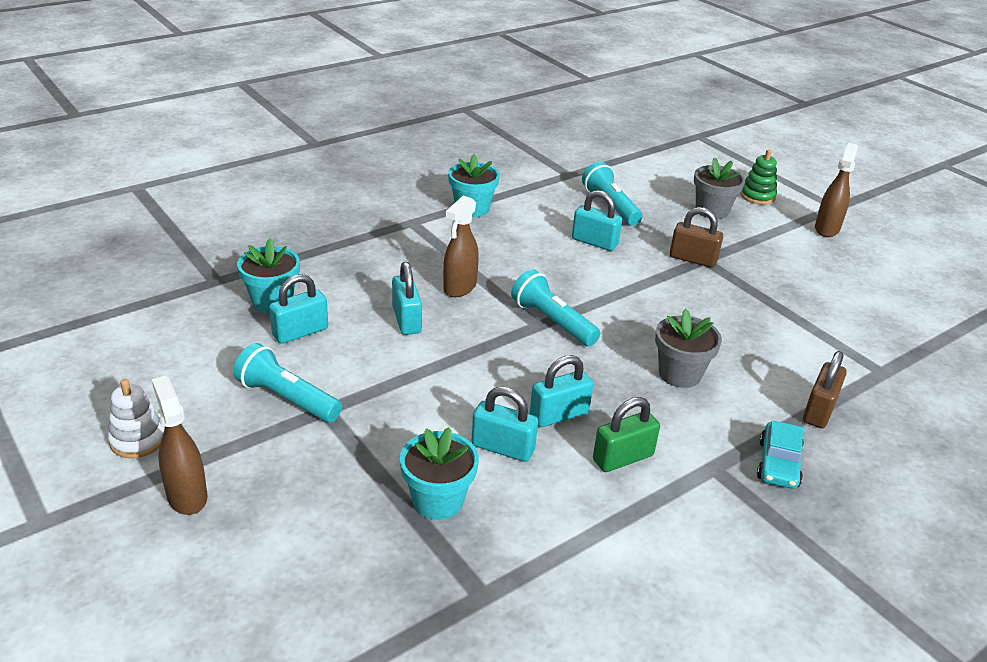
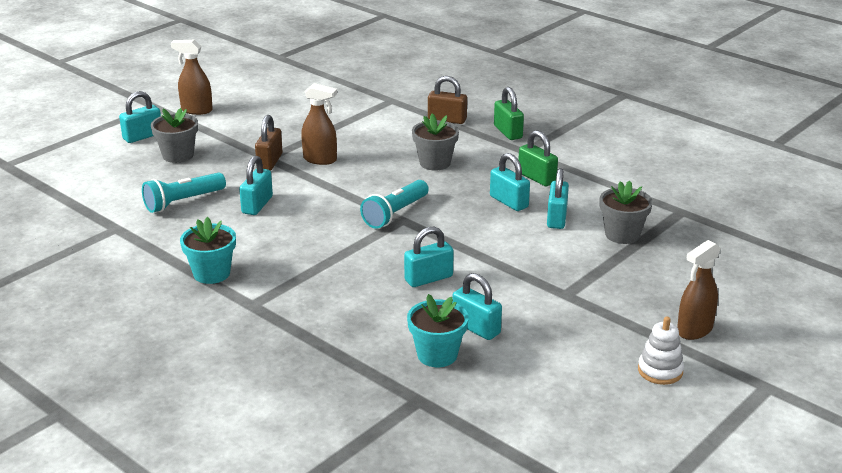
camera: 100 degrees left, 5 degrees down
turquoise flashlight [233,343,342,423] -> none
turquoise flower pot [400,427,479,520] -> grey flower pot [600,181,653,244]
brown spray bottle [443,195,479,297] -> brown spray bottle moved to [301,83,337,165]
green stacking toy [740,149,777,205] -> turquoise padlock [119,91,161,143]
turquoise car [757,420,804,489] -> green padlock [494,87,524,140]

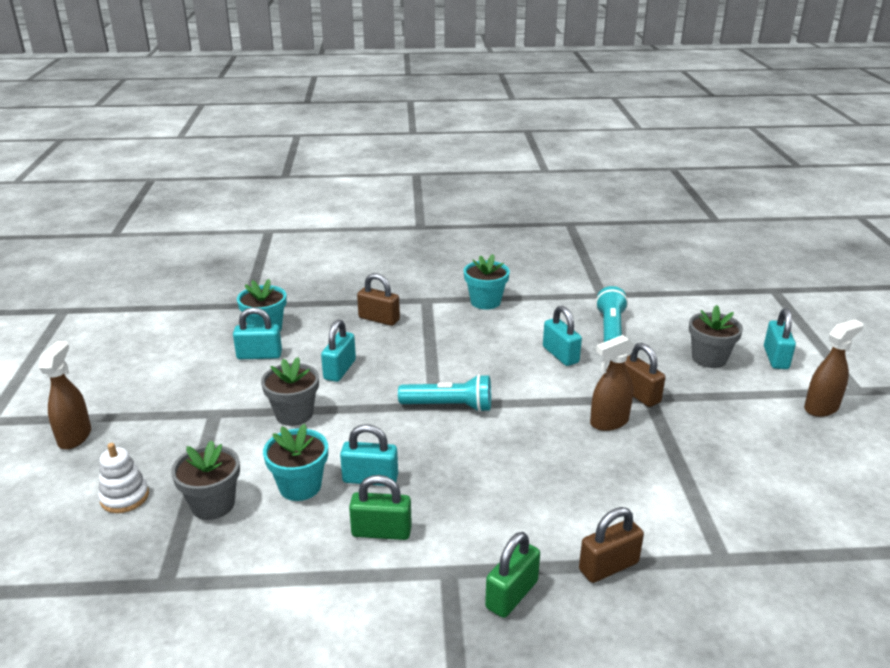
camera: 135 degrees right, 0 degrees up
turquoise flashlight [360,180,429,229] -> turquoise flashlight turned 105 degrees clockwise [398,374,491,412]
grey flower pot [412,113,459,170] -> grey flower pot moved to [261,357,319,426]
green padlock [494,87,524,140] -> green padlock turned 75 degrees counterclockwise [485,532,540,618]
turquoise padlock [547,168,569,229] -> turquoise flower pot [263,424,328,501]
white stacking toy [638,316,684,385] -> white stacking toy moved to [98,443,149,513]
none -> brown padlock [357,273,400,326]

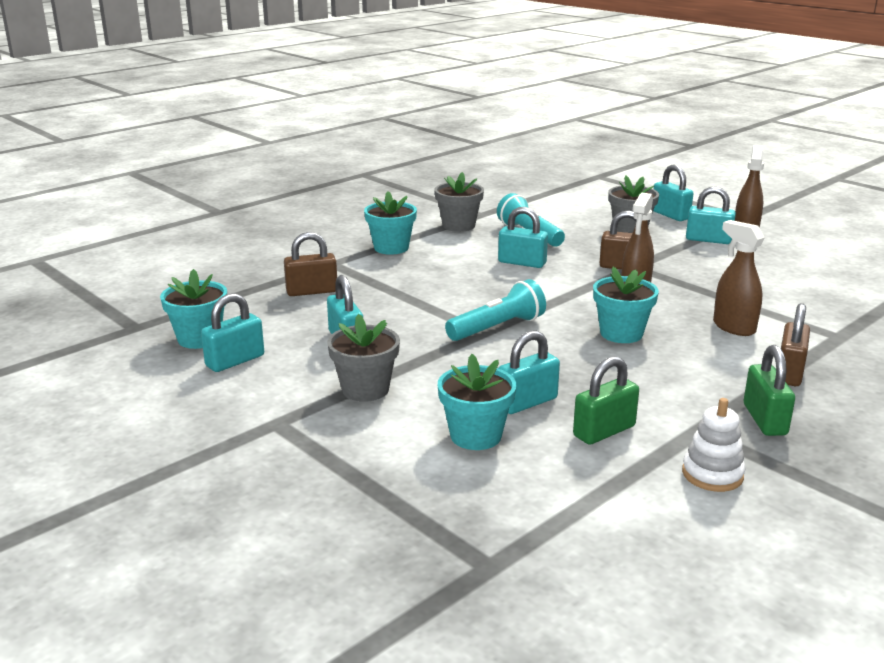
camera: 40 degrees left, 5 degrees down
brown spray bottle [39,341,91,450] -> brown spray bottle moved to [713,220,765,336]
white stacking toy [98,443,149,513] -> white stacking toy moved to [682,398,746,492]
grey flower pot [171,440,240,520] -> grey flower pot moved to [434,172,484,232]
none -> turquoise flower pot [593,267,659,343]
none -> turquoise padlock [686,186,736,244]

